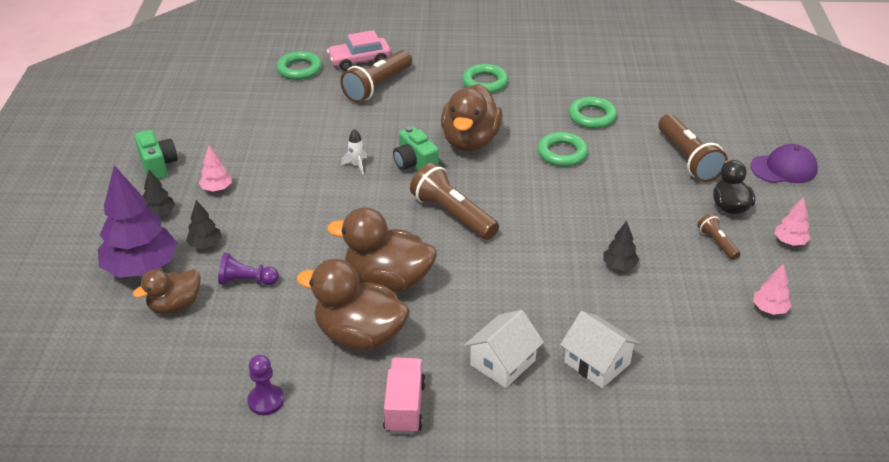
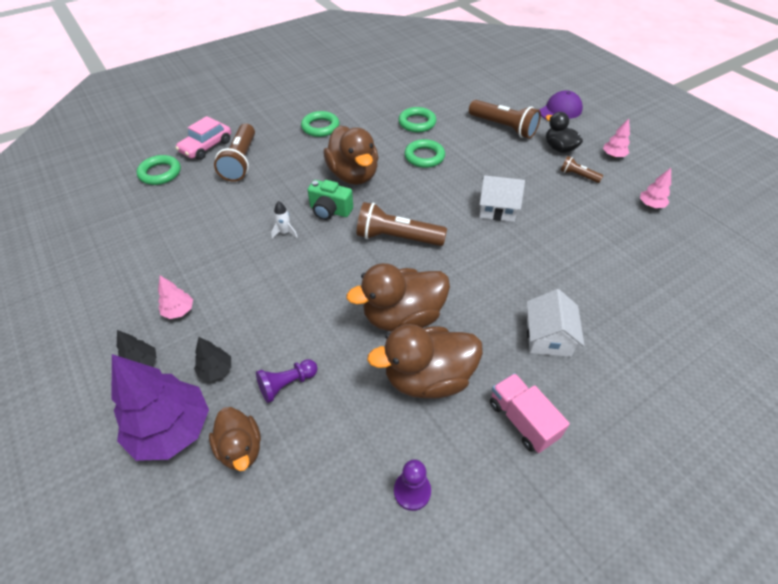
camera: 35 degrees left, 10 degrees up
brown duck [133,269,201,314] -> brown duck turned 45 degrees counterclockwise [209,407,261,471]
green camera [135,130,178,179] -> none
white house [560,311,640,388] -> white house moved to [479,175,525,222]
black tree [603,221,639,271] -> none

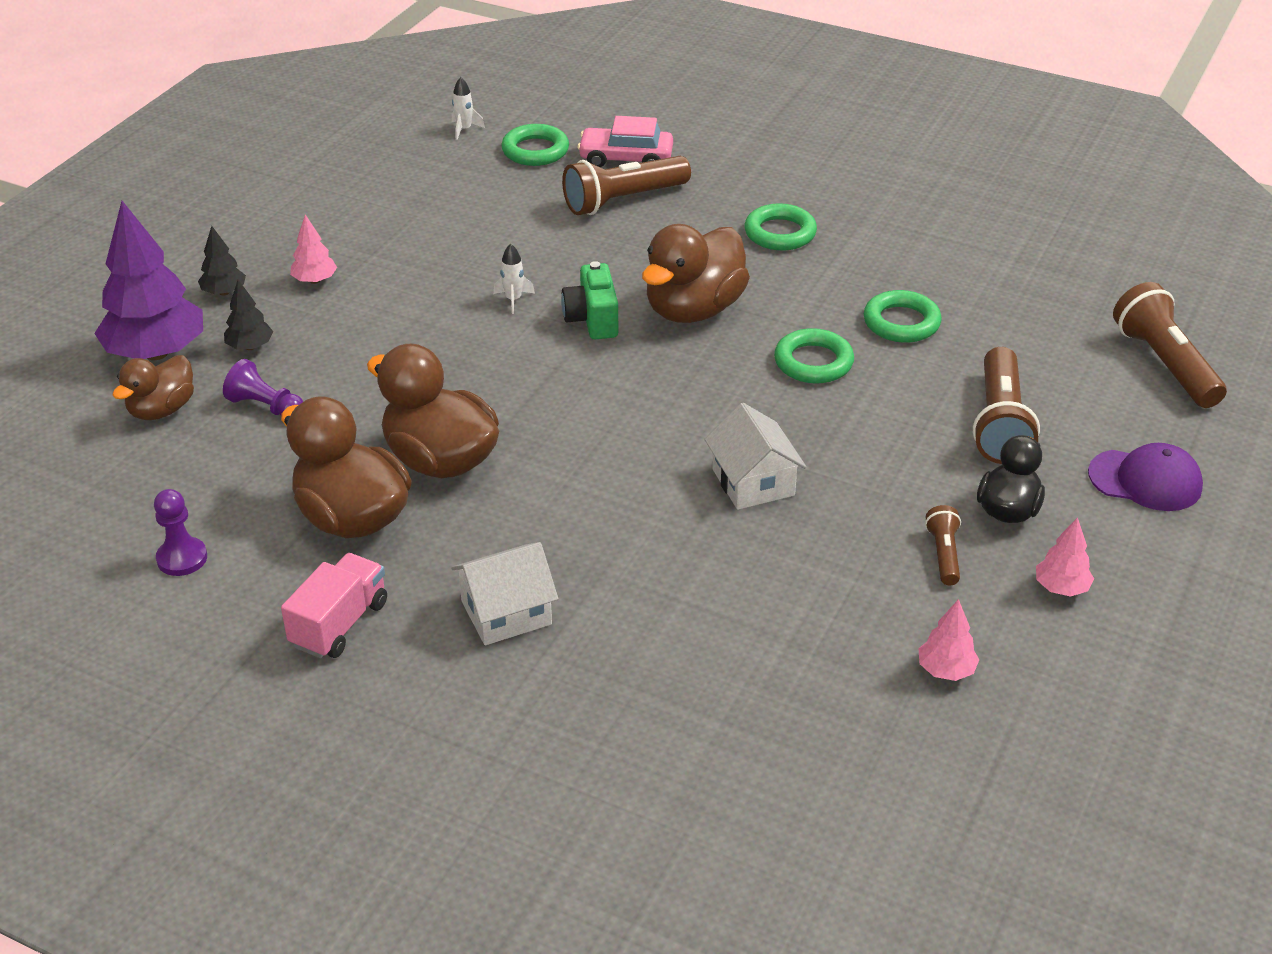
camera: 60 degrees right, 10 degrees down
brown flashlight [357,202,447,246] -> brown flashlight moved to [1113,282,1227,408]
none -> white rocket [452,77,485,140]

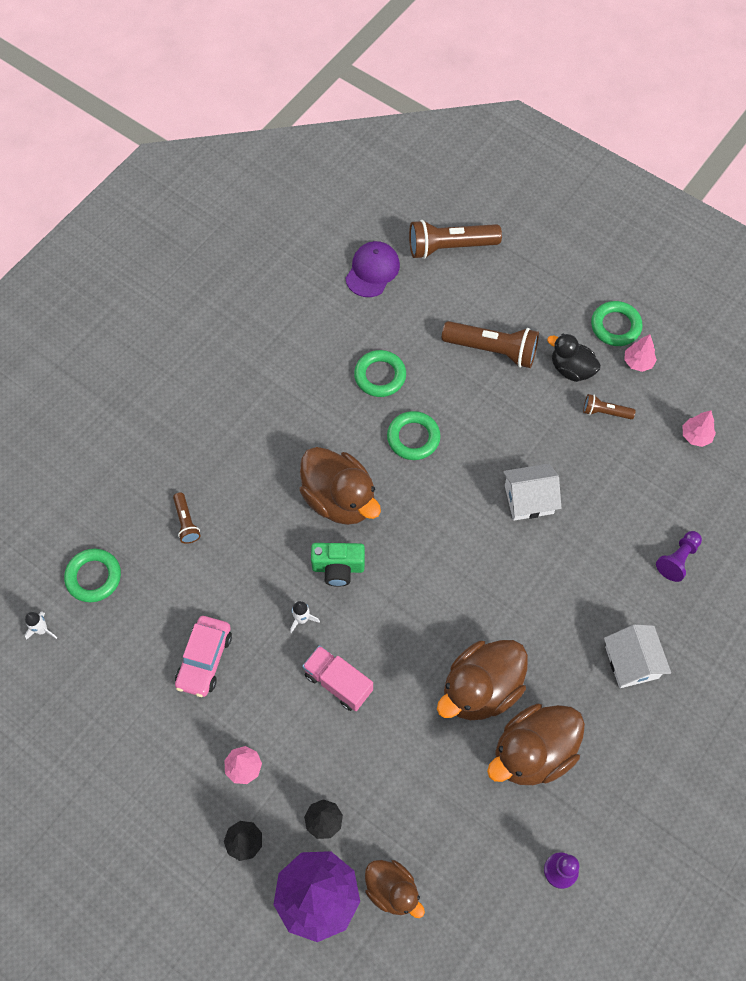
camera: 80 degrees left, 25 degrees up
purple pawn [223,359,303,415] -> purple pawn moved to [656,531,702,582]
pink truck [281,553,387,658] -> pink truck moved to [302,645,373,711]
brown flashlight [562,156,691,215] -> brown flashlight [173,493,201,544], size x0.52
pink car [577,116,673,167] -> pink car moved to [175,616,232,697]
green ring [745,203,817,251] -> green ring moved to [591,301,643,346]
purple cap [1088,443,1203,511] -> purple cap moved to [345,241,400,297]

